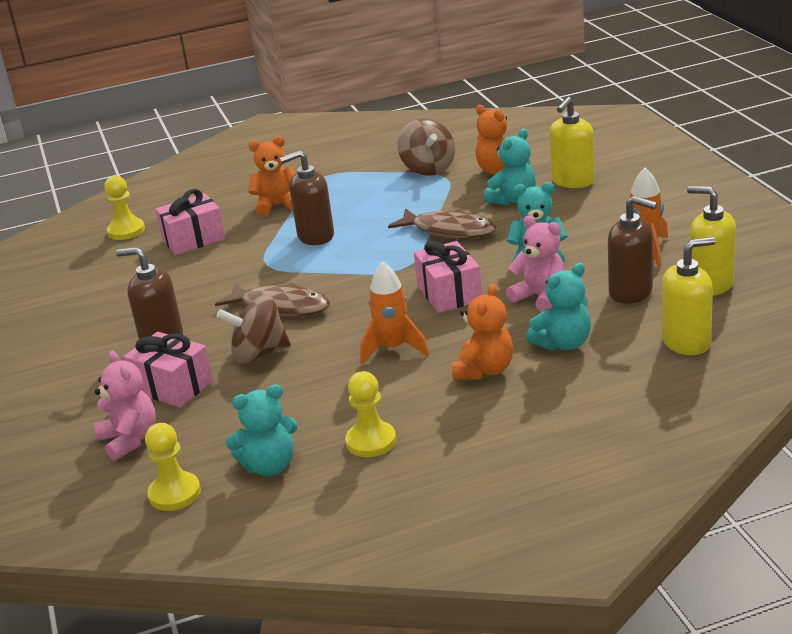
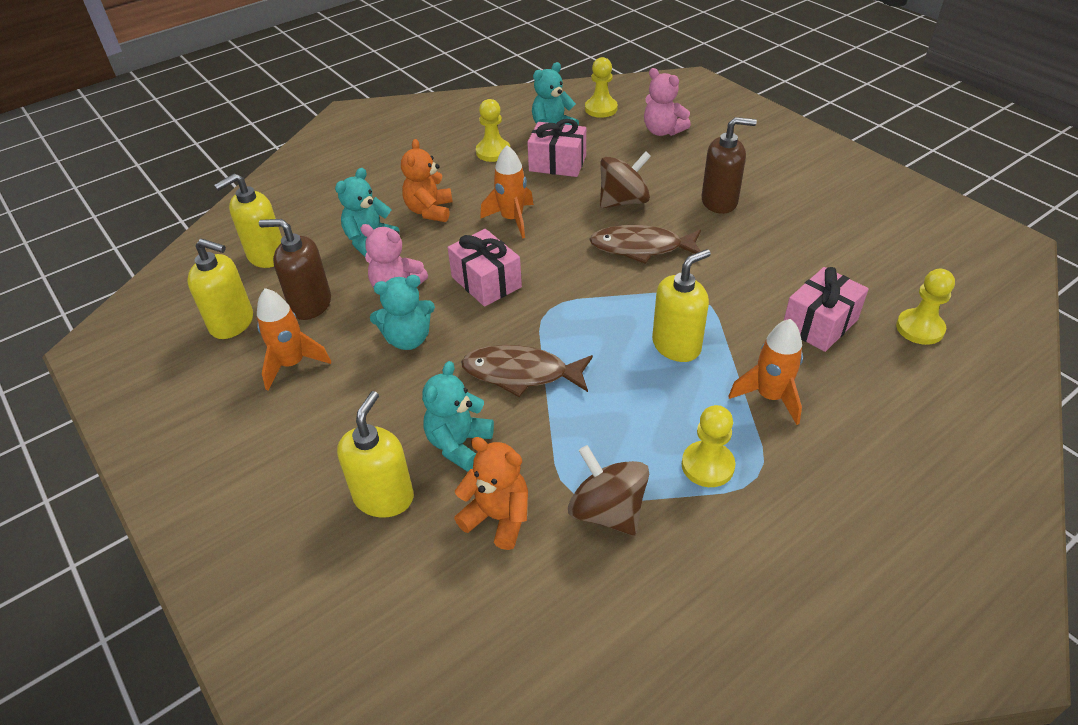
camera: 160 degrees right, 15 degrees up
pink gift [124,332,213,408] -> pink gift moved to [527,119,586,177]
orange teddy bear [248,136,296,217] -> orange rocket [728,319,803,425]
brown soap dispenser [280,150,334,245] -> yellow soap dispenser [652,249,711,362]
none -> yellow pawn [682,405,735,487]

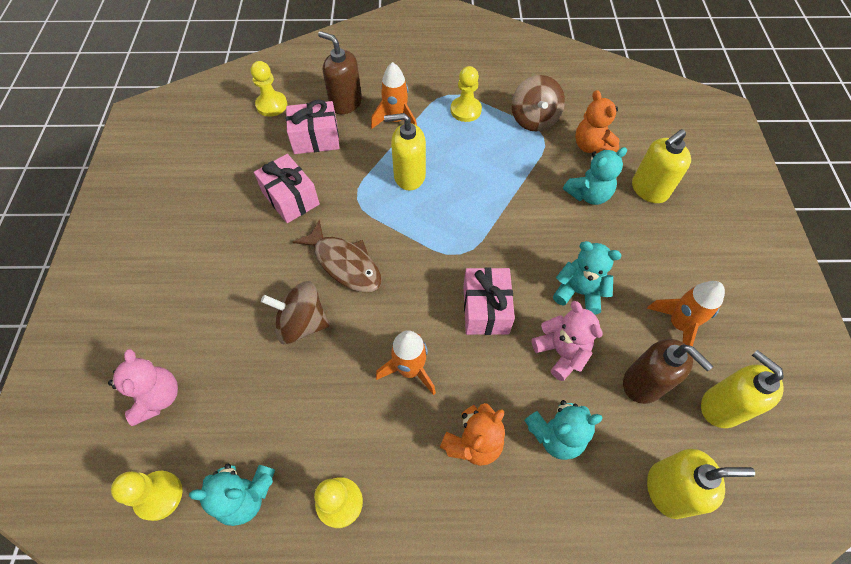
camera: 145 degrees left, 15 degrees up
brown fish [461,345,593,397] -> none
pink gift [527,119,586,177] -> pink gift moved to [254,154,320,223]
brown soap dispenser [701,117,757,214] -> brown soap dispenser moved to [318,31,362,114]

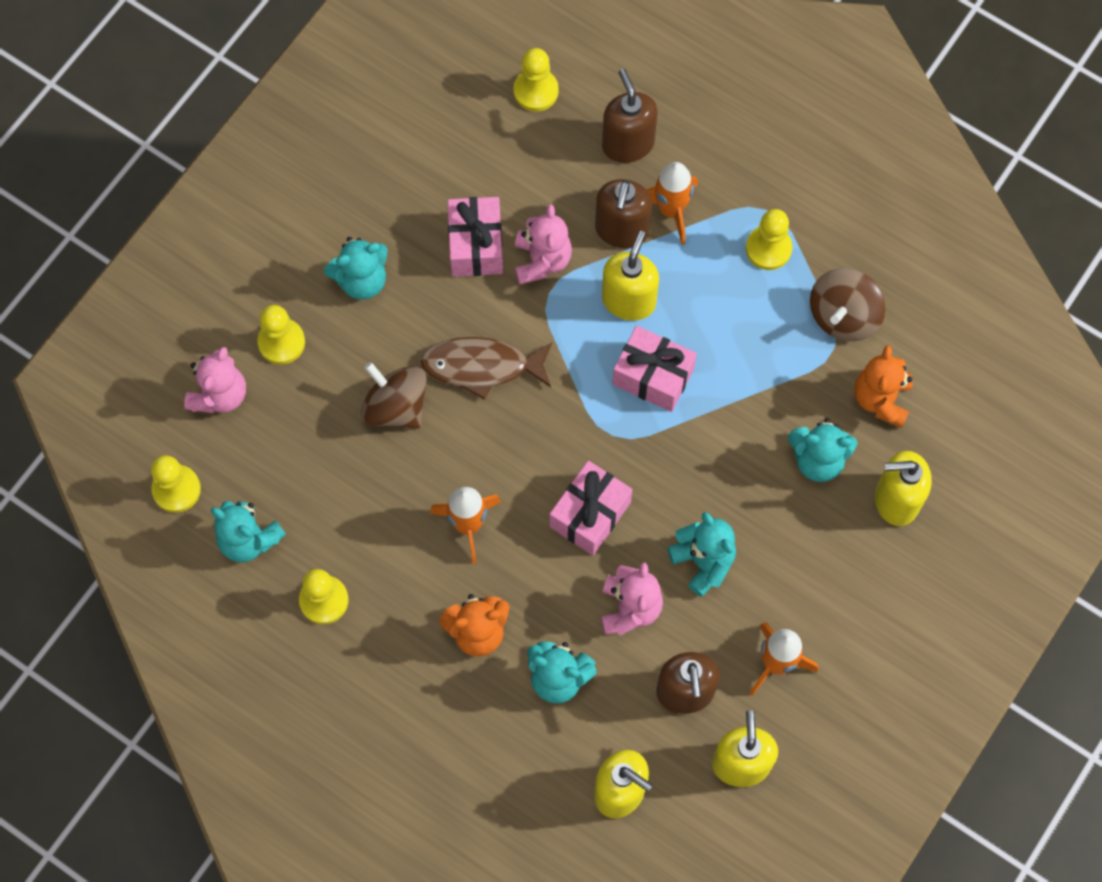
camera: 35 degrees right, 10 degrees up
pink gift [286,99,339,154] -> pink gift moved to [612,326,697,412]
brown fish [293,220,382,293] -> brown fish turned 105 degrees clockwise [420,337,552,400]
yellow soap dispenser [384,113,426,191] -> yellow soap dispenser turned 75 degrees clockwise [602,231,659,321]
none -> yellow pawn [257,305,305,365]
none -> turquoise teddy bear [324,237,388,299]
none -> pink teddy bear [515,204,572,285]
none -> brown soap dispenser [595,179,652,248]

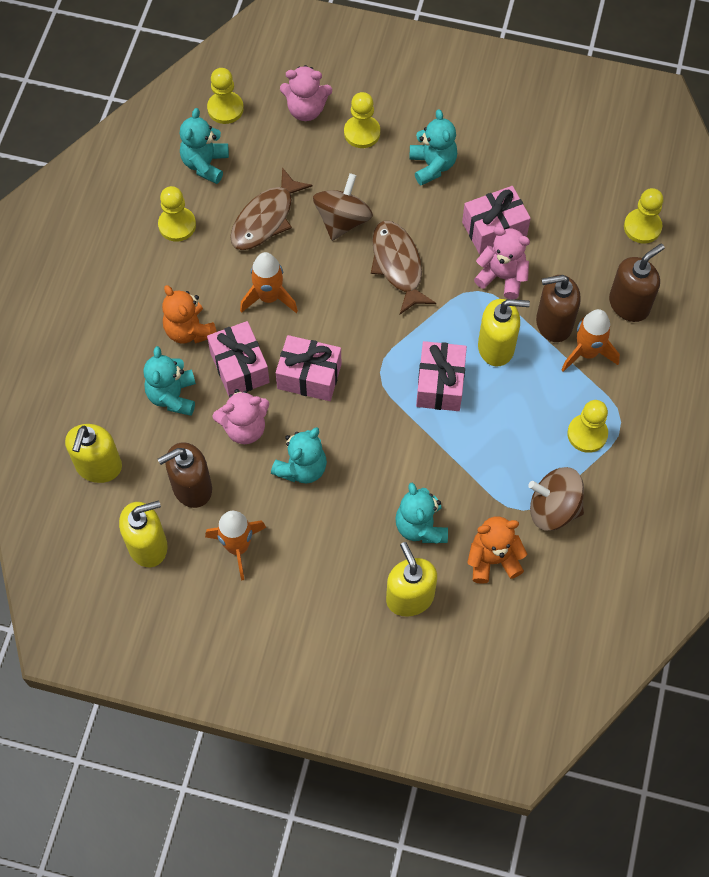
camera: 70 degrees right, 5 degrees down
turquoise teddy bear [324,237,388,299] -> turquoise teddy bear turned 150 degrees counterclockwise [410,109,457,185]
pink teddy bear [515,204,572,285] -> pink teddy bear turned 135 degrees counterclockwise [474,226,530,299]
none -> pink gift [207,321,270,398]
none -> brown fish [230,167,313,250]

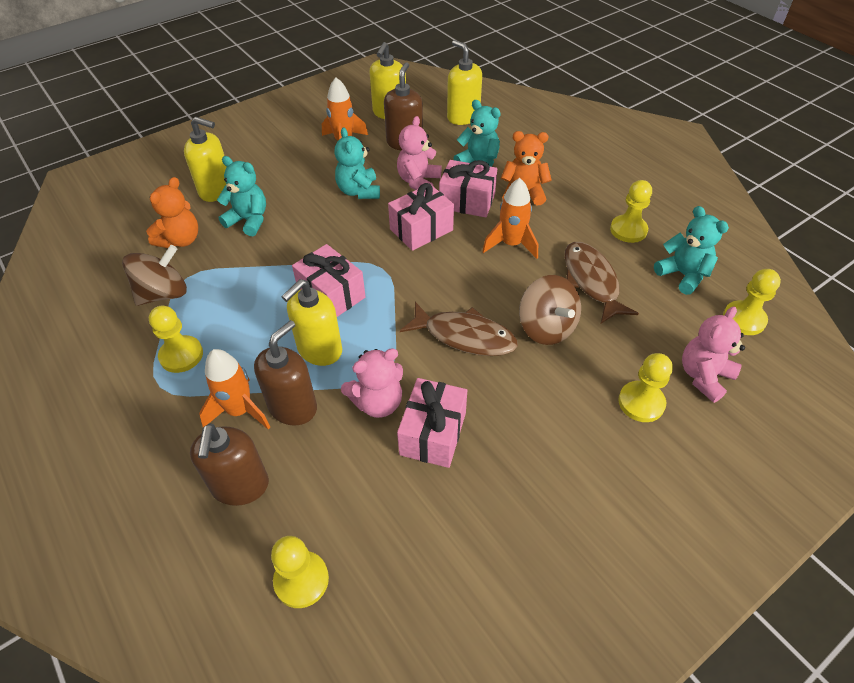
camera: 130 degrees right, 15 degrees down
turquoise teddy bear [410,109,457,185] -> none

